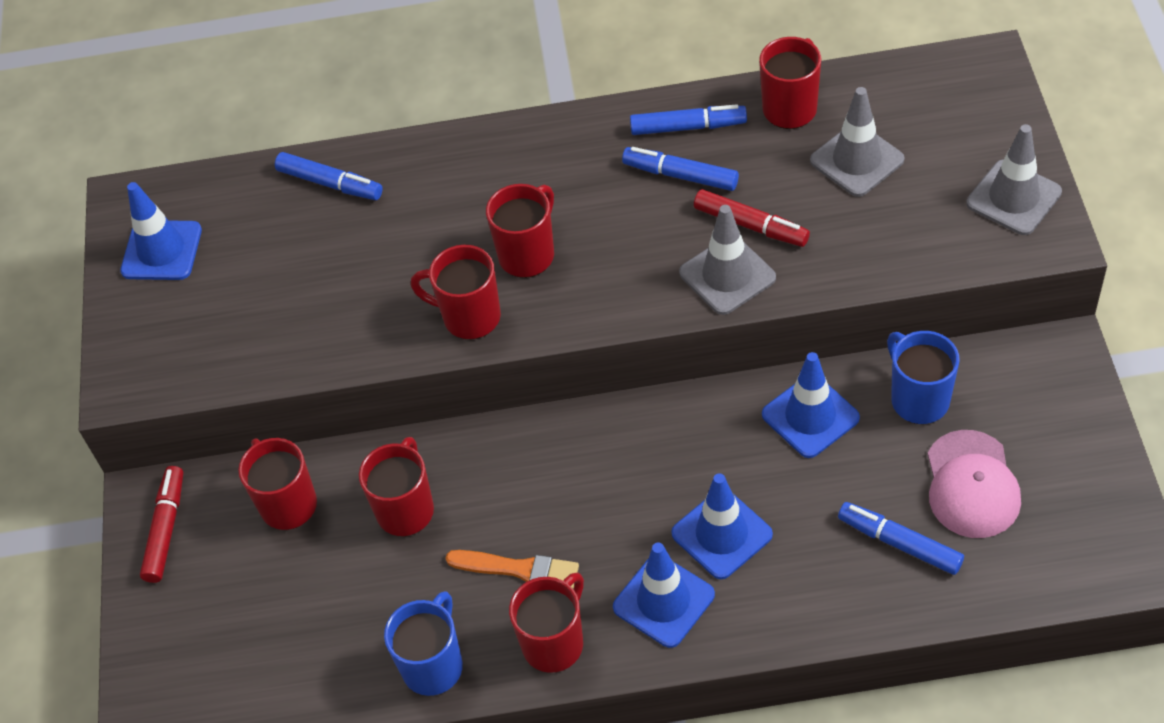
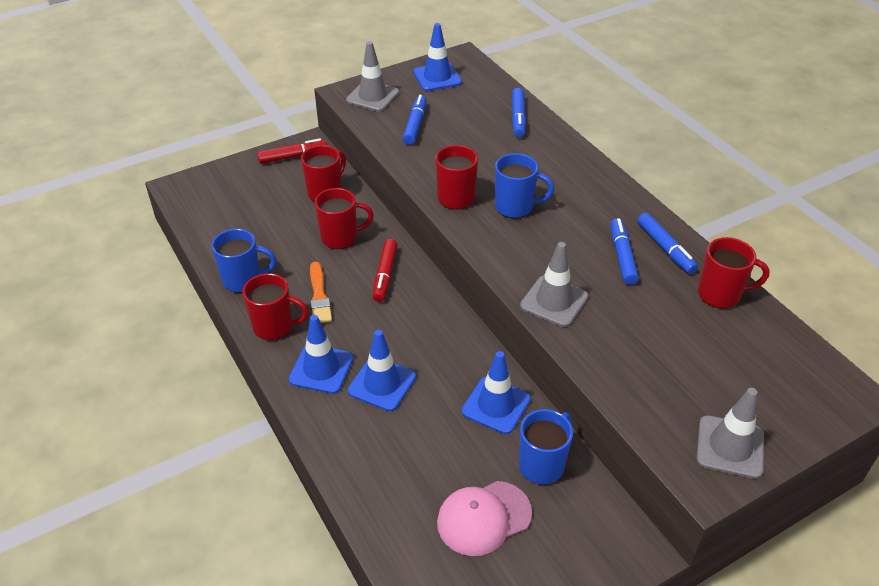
camera: 60 degrees right, 10 degrees down
red mug [486,184,554,278] -> blue mug [495,153,554,218]
red marker [694,189,810,247] -> red marker moved to [373,239,397,302]
grey traffic cone [810,87,905,197] -> grey traffic cone moved to [346,42,399,112]
blue marker [838,502,964,575] -> blue marker moved to [403,95,427,145]

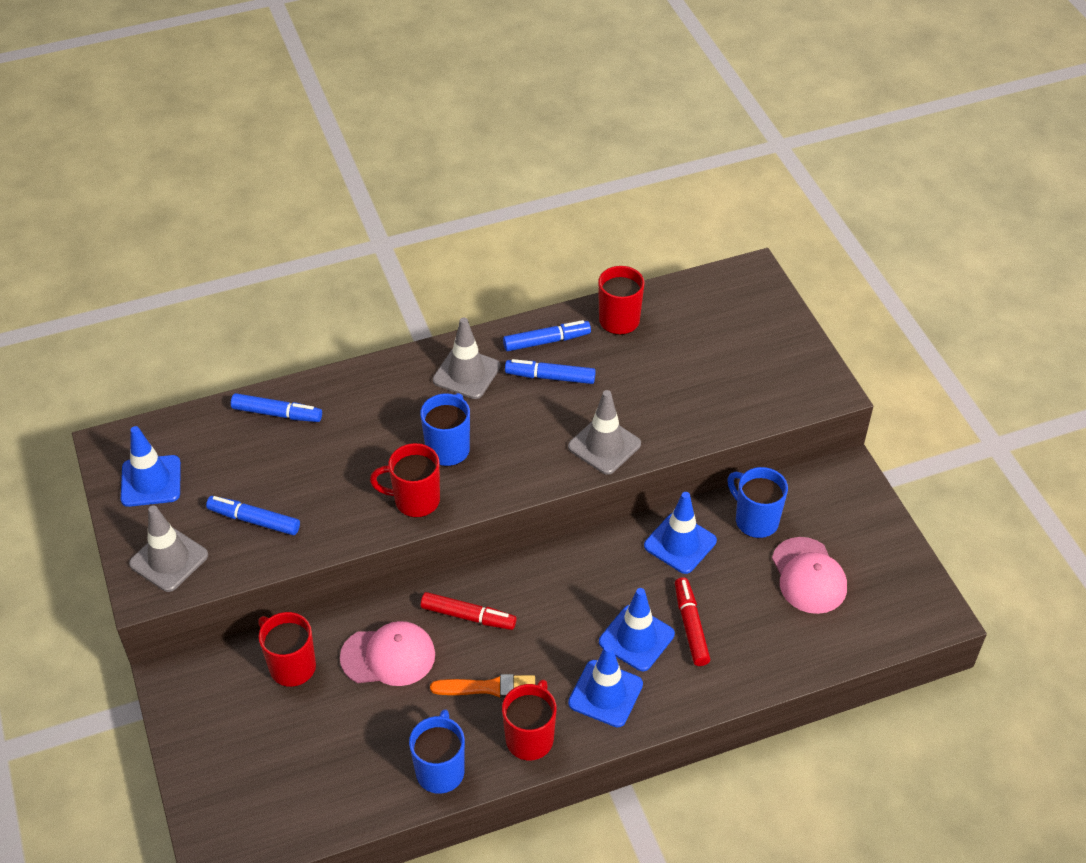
camera: 80 degrees left, 5 degrees up
red marker [257,138,327,164] -> red marker moved to [675,577,710,666]
red mug [315,188,374,249] -> pink cap [340,621,435,686]
grey traffic cone [696,388,764,479] -> grey traffic cone moved to [433,317,501,399]

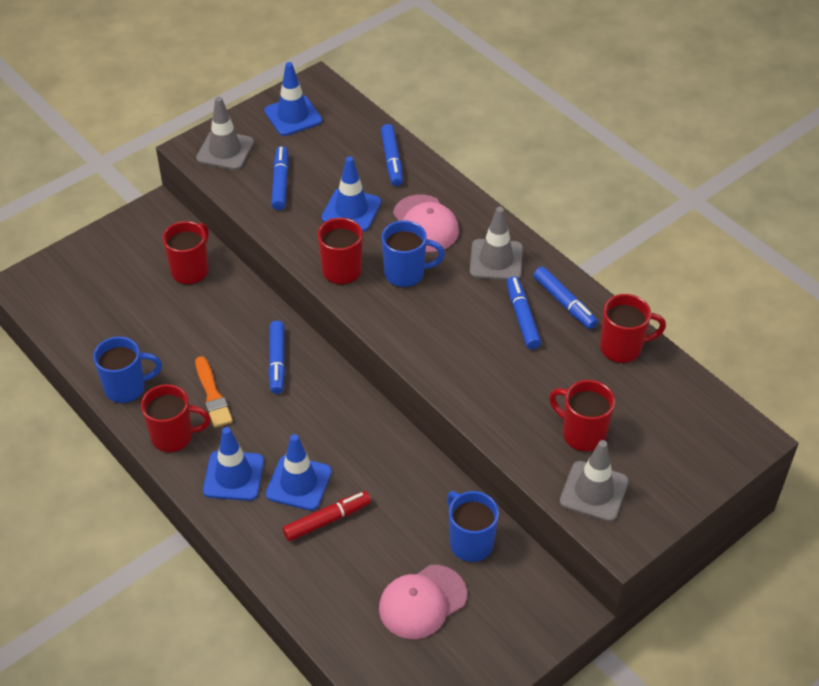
camera: 70 degrees right, 0 degrees up
pink cap [340,621,435,686] -> pink cap moved to [393,194,459,252]
red marker [421,592,516,630] -> blue marker [268,321,285,394]
grey traffic cone [568,390,641,475] -> grey traffic cone moved to [560,440,629,522]
blue traffic cone [644,492,717,574] -> blue traffic cone moved to [322,156,381,232]
blue mug [727,467,788,538] -> blue mug turned 60 degrees counterclockwise [447,491,499,562]
none -> red mug [549,380,615,452]

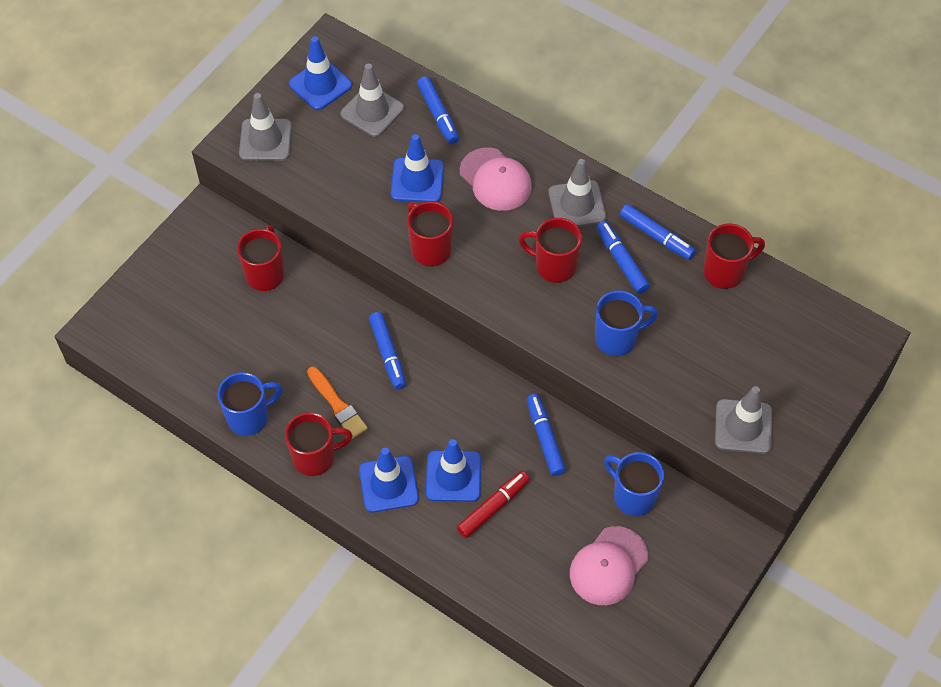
camera: 15 degrees left, 10 degrees up
blue marker [271,146,289,210] -> blue marker moved to [527,394,566,476]
blue mug [381,220,445,288] -> blue mug moved to [595,290,658,356]
red mug [549,380,615,452] -> red mug moved to [519,218,582,283]
none -> grey traffic cone [340,63,404,137]

